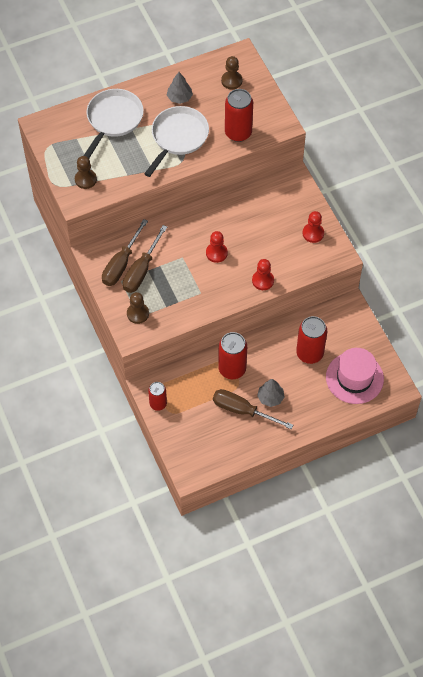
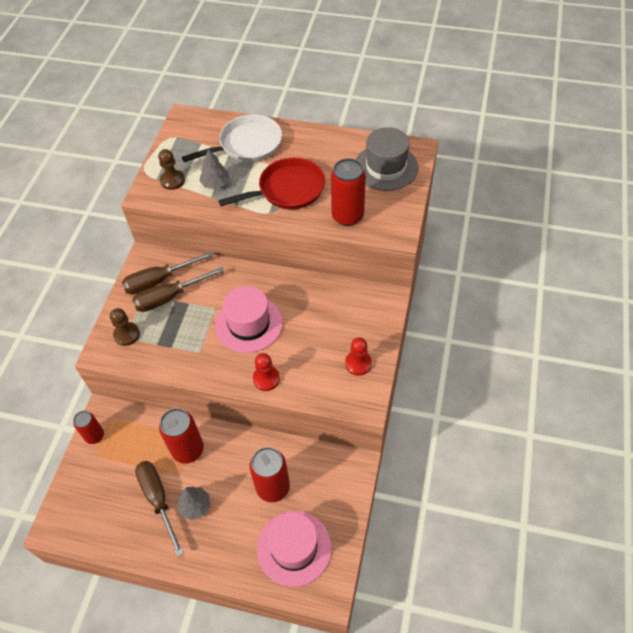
camera: 40 degrees right, 5 degrees down
white pan [144,106,209,177] -> red pan [218,157,325,209]
grey tree [167,72,193,104] -> grey tree moved to [199,149,230,189]
red pawn [206,231,228,263] -> pink hat [215,286,283,353]
brown pawn [221,56,242,89] -> grey hat [356,127,419,191]

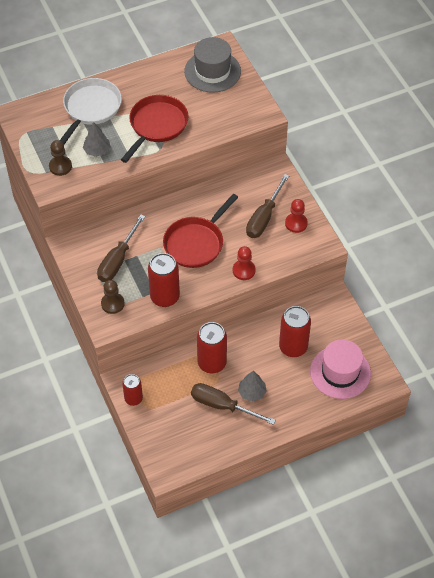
camera: 40 degrees left, 0 degrees up
brown screwdriver [122,252,213,294] -> brown screwdriver moved to [246,174,289,238]
pink hat [215,286,283,353] -> red pan [163,194,238,268]
red can [331,158,366,226] -> red can moved to [148,253,180,307]

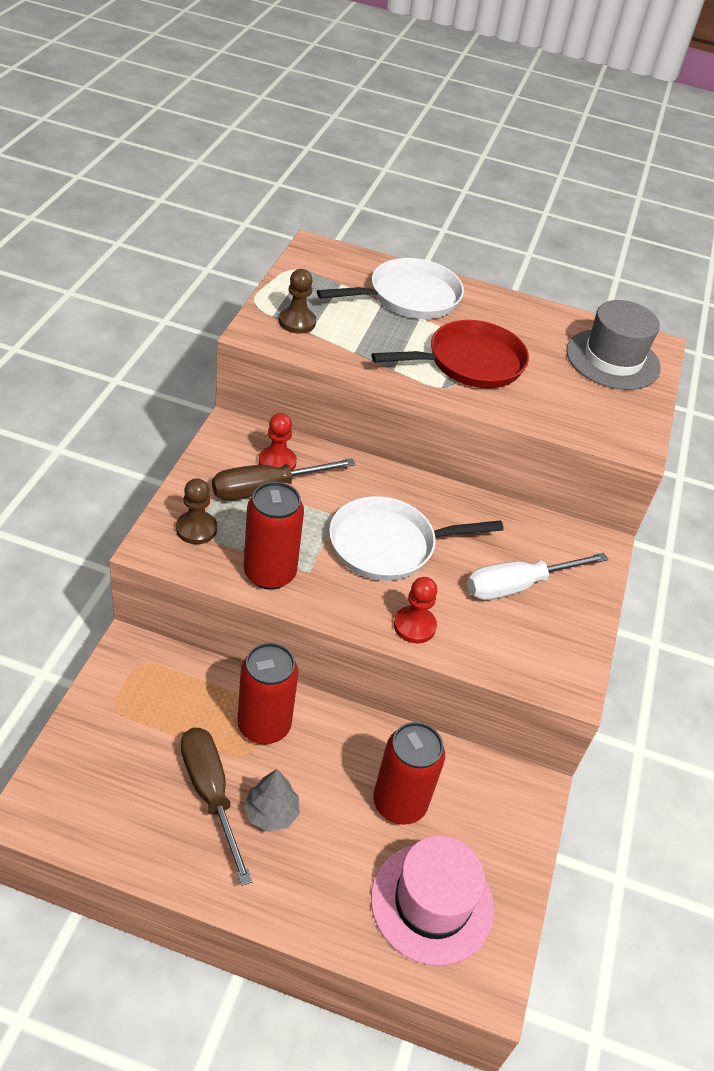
camera: 35 degrees right, 10 degrees down
grey tree [83,122,111,157] -> none
red can [122,374,143,406] -> none
red pan [163,194,238,268] -> white pan [329,496,504,581]
brown screwdriver [246,174,289,238] -> white screwdriver [467,552,608,600]
red pawn [285,199,308,233] -> red pawn moved to [259,413,297,470]

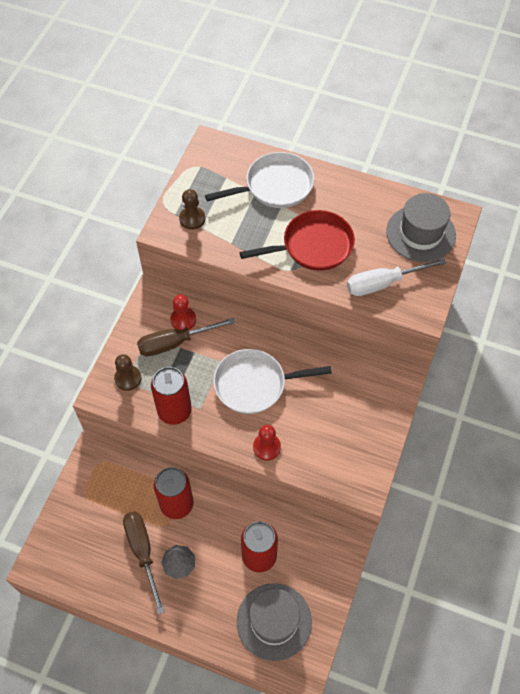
camera: 10 degrees right, 15 degrees up
pink hat [371,836,494,966] -> grey hat [237,583,312,661]
white screwdriver [467,552,608,600] -> white screwdriver moved to [347,258,446,296]

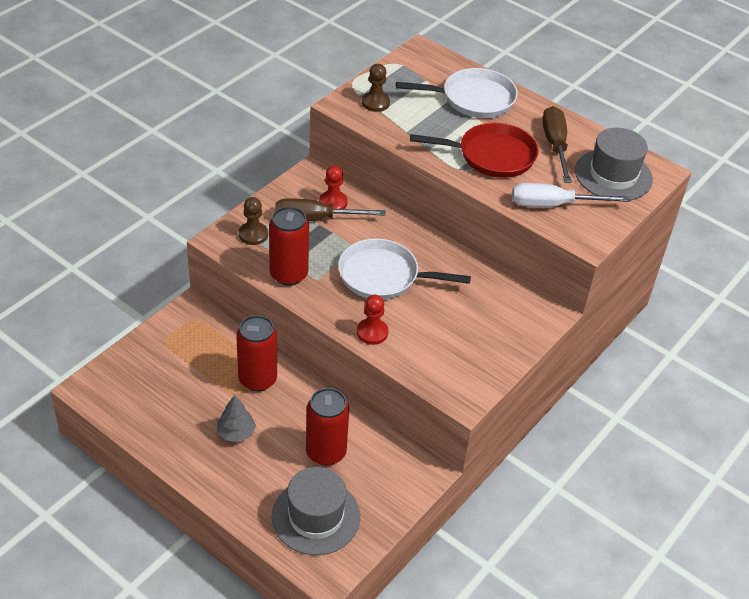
camera: 15 degrees right, 15 degrees down
brown screwdriver [123,511,165,614] -> brown screwdriver moved to [542,106,572,183]

